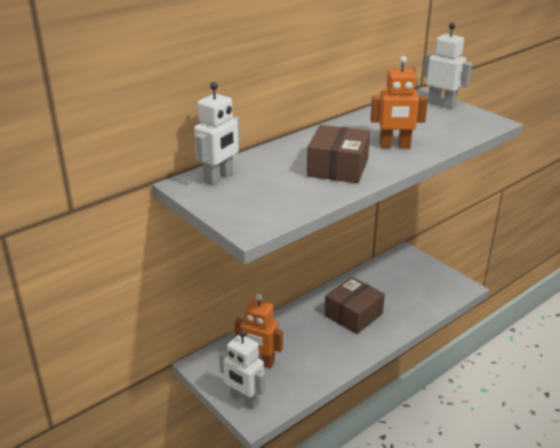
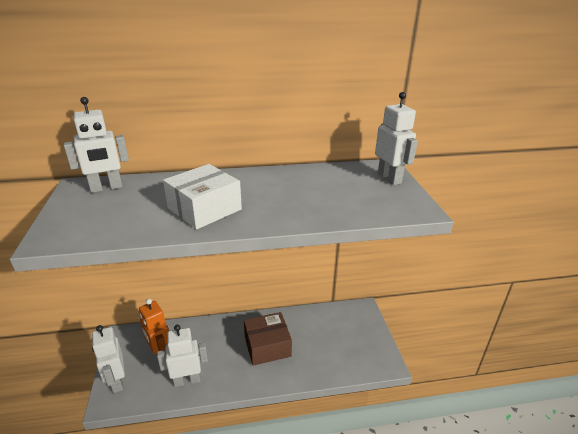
camera: 30 degrees right, 0 degrees up
brown box [307,125,370,183] -> white box [163,164,242,229]
orange robot [370,56,428,148] -> none
none -> white robot [157,325,208,387]

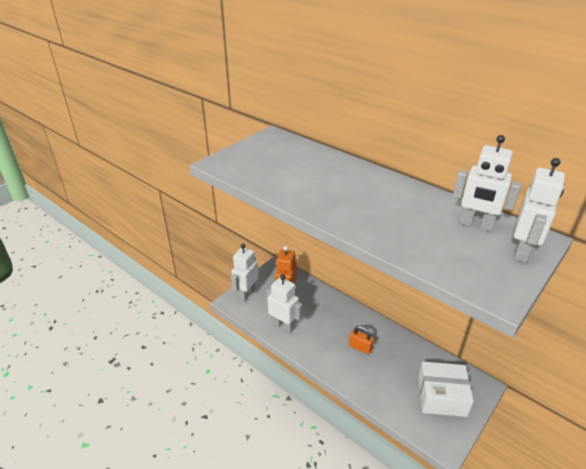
camera: 50 degrees right, 5 degrees up
white robot [64,97,129,193] -> white robot moved to [453,135,522,232]
white box [163,164,242,229] -> white box moved to [418,362,474,417]
brown box [244,312,292,366] -> orange padlock [349,326,374,354]

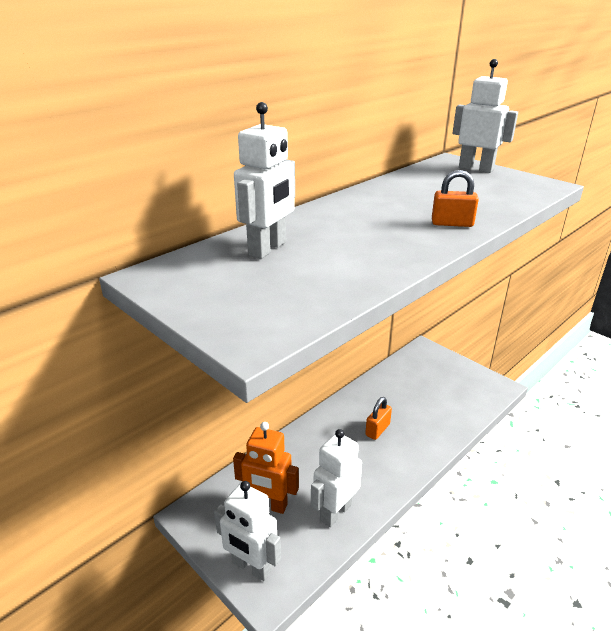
camera: 85 degrees left, 5 degrees down
white box [418,362,474,417] -> none
white robot [453,135,522,232] -> white robot moved to [234,102,295,259]
none -> orange padlock [432,170,479,227]

